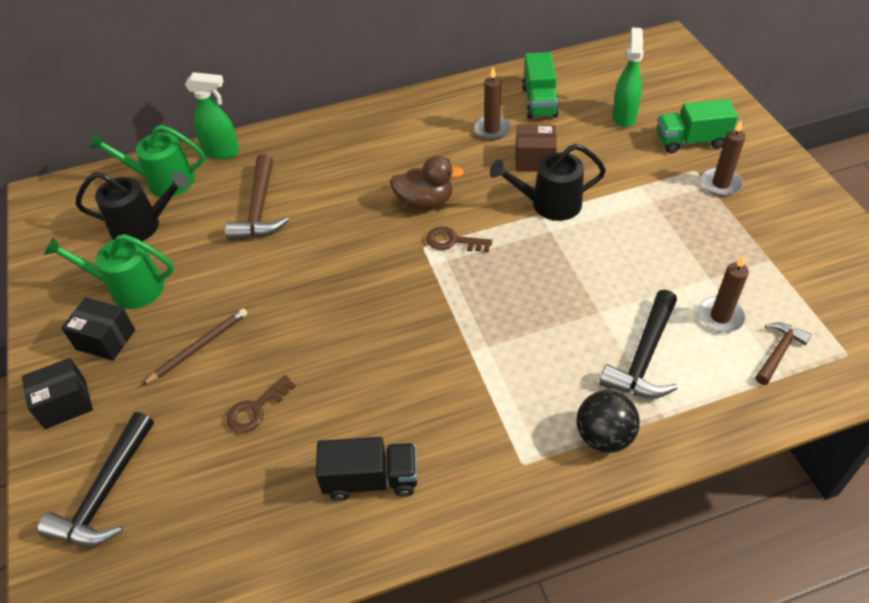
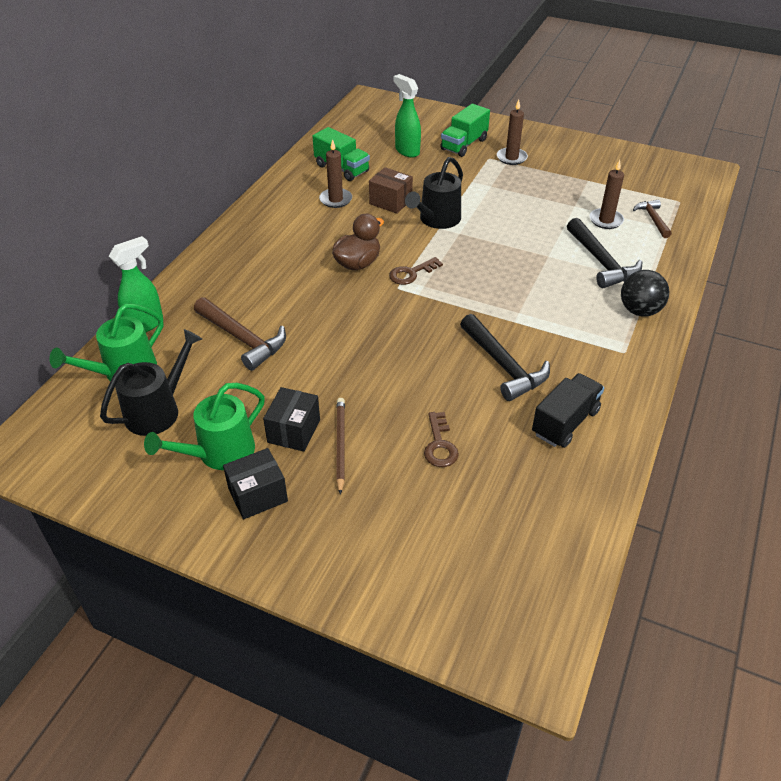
camera: 50 degrees left, 5 degrees down
black box [22,358,93,429] -> black box moved to [263,387,320,452]
black hammer [37,412,154,546] -> black hammer moved to [460,314,550,401]
brown box [515,125,557,172] -> brown box turned 75 degrees clockwise [369,167,413,214]

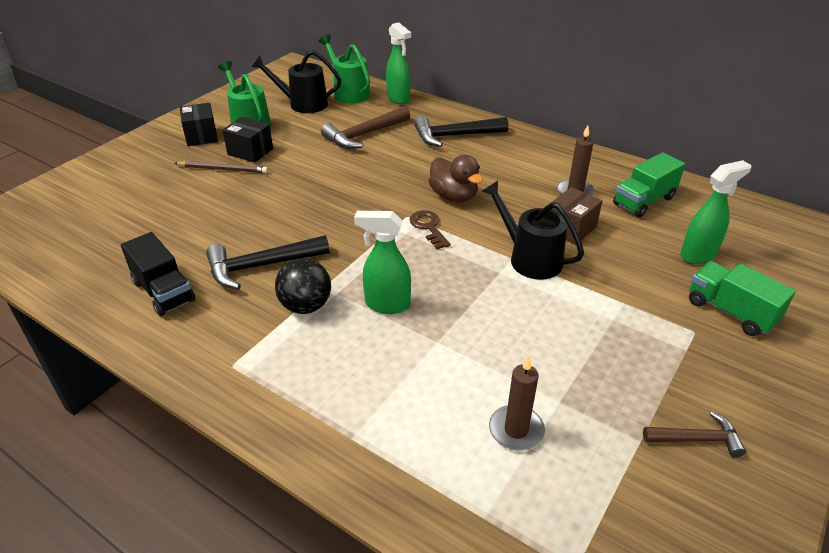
camera: 100 degrees right, 5 degrees down
black watering can [100,329,202,436] -> black watering can turned 135 degrees clockwise [252,50,341,113]
brown key [424,412,459,467] -> none
brown candle [497,100,528,165] -> none
black hammer [567,218,642,288] -> black hammer moved to [414,116,509,147]
black ball [621,270,669,317] -> black ball moved to [275,258,331,314]
brown hammer [633,199,672,238] -> brown hammer moved to [643,412,746,458]
none -> green spray bottle [354,211,411,314]

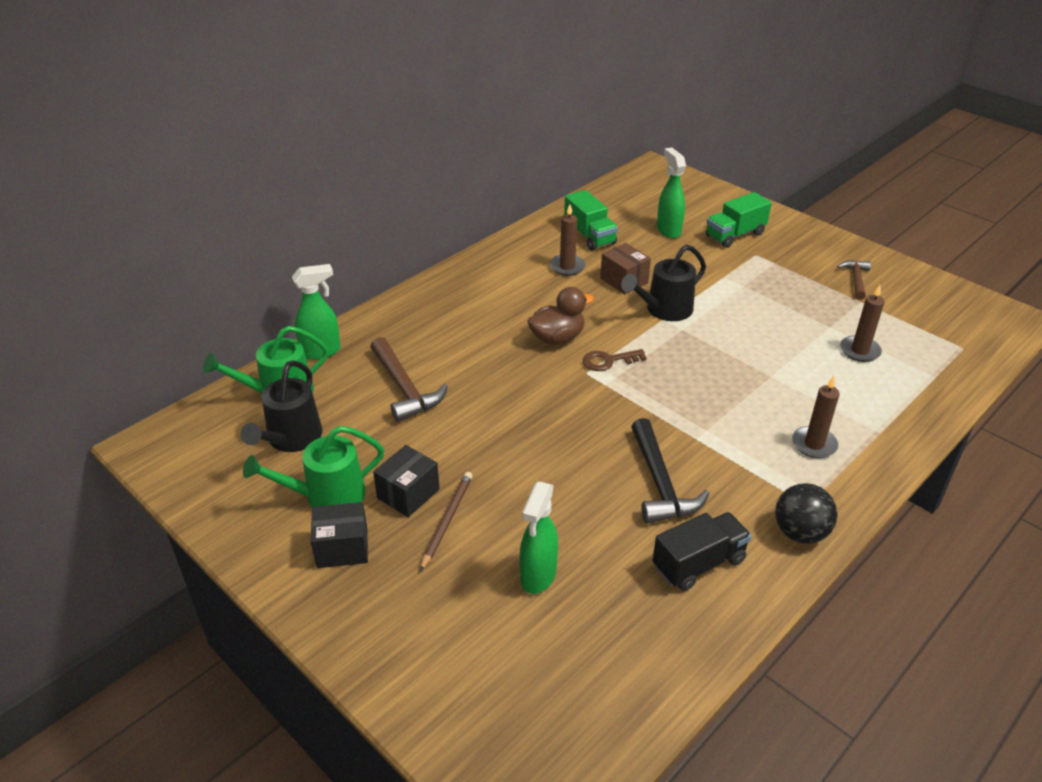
camera: 80 degrees left, 0 degrees up
black ball [275,258,331,314] -> black ball moved to [775,483,838,544]
green spray bottle [354,211,411,314] -> green spray bottle moved to [520,482,558,594]
black hammer [414,116,509,147] -> none
none -> brown candle [792,376,840,458]

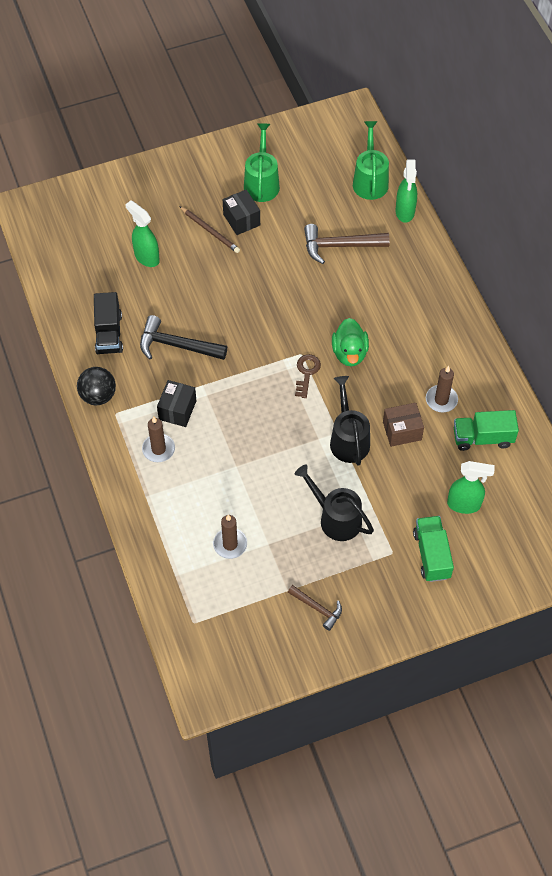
camera: 115 degrees right, 20 degrees up
black watering can [241,361,323,452] -> black watering can moved to [294,465,374,541]
black box [311,502,368,568] -> black box moved to [157,380,196,427]
brown duck [527,287,594,345] -> green duck [332,318,369,367]

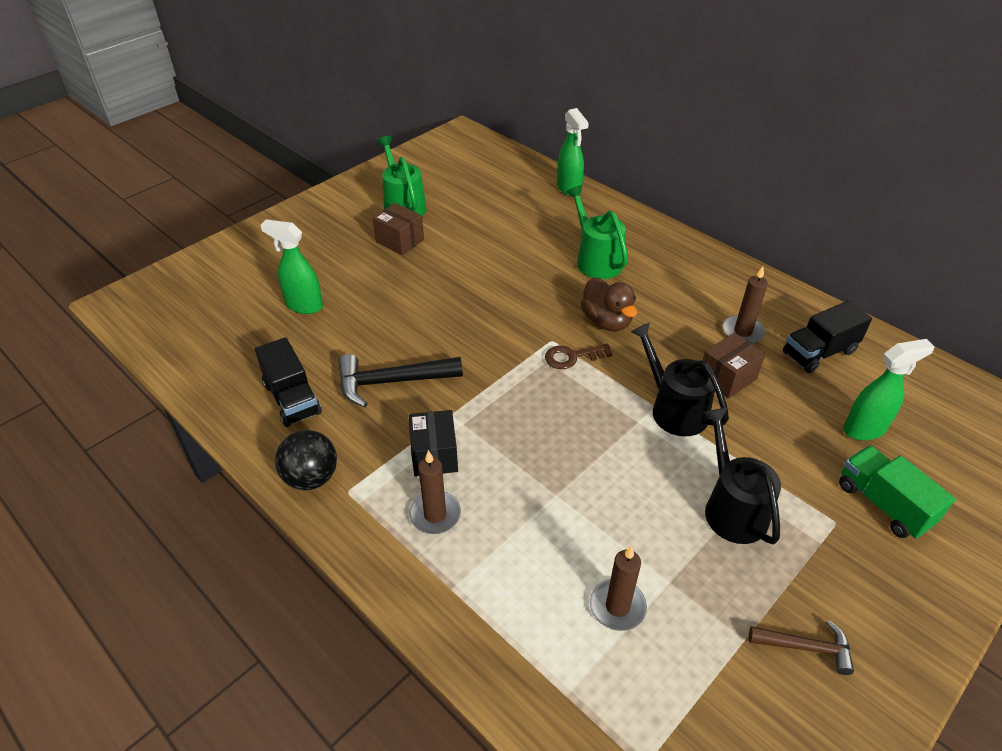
camera: 25 degrees left, 15 degrees down
brown pencil [179,206,240,253] -> none
black box [223,190,260,235] -> brown box [373,203,424,255]
black watering can [294,465,374,541] -> black watering can turned 60 degrees clockwise [704,408,781,544]
brown key [295,354,321,398] -> brown key turned 90 degrees counterclockwise [545,344,612,369]
brown hammer [304,224,390,264] -> none
green duck [332,318,369,367] -> brown duck [580,277,637,332]
green watering can [353,121,389,200] -> green watering can moved to [566,185,628,279]
green truck [454,410,519,451] -> black truck [783,300,872,373]

